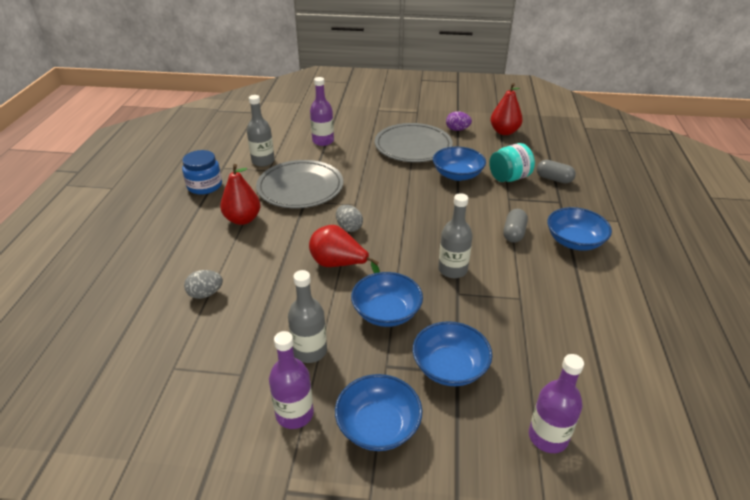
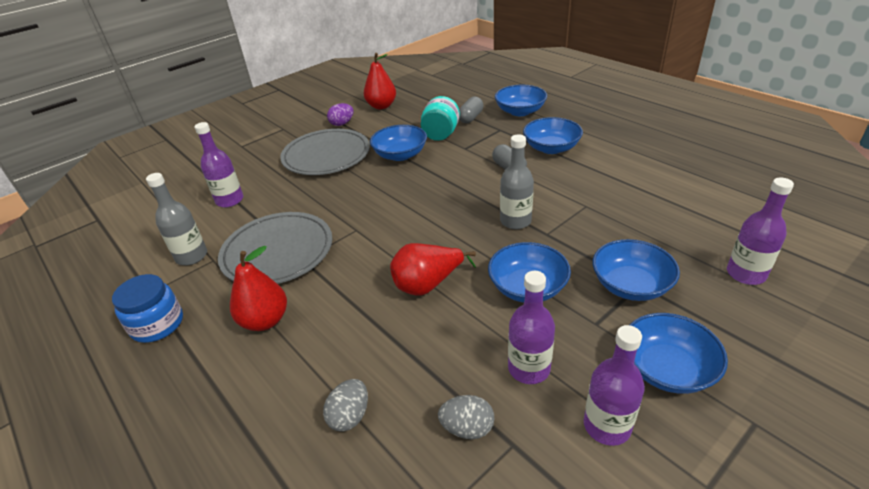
camera: 45 degrees left, 0 degrees up
grey bottle [288,270,327,363] -> purple bottle [508,271,555,384]
grey egg [336,205,363,232] -> grey egg moved to [438,395,494,439]
grey capsule [537,160,576,184] -> grey capsule turned 45 degrees counterclockwise [459,97,483,123]
none -> blue bowl [495,85,547,116]

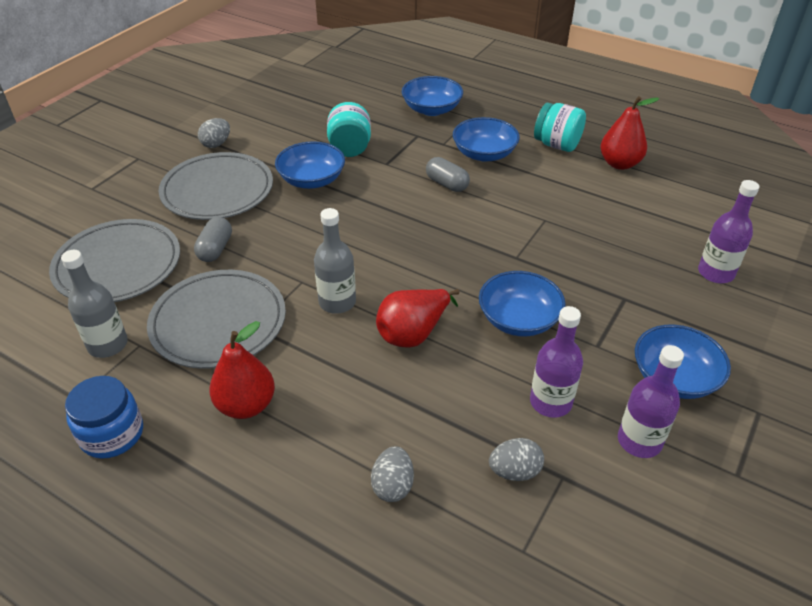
camera: 20 degrees left, 5 degrees up
purple bottle [194,122,243,207] -> grey plate [49,219,180,302]
purple egg [327,103,354,126] -> grey egg [198,118,230,148]
red pear [364,53,396,109] -> red pear moved to [600,96,659,170]
grey capsule [459,97,483,123] -> grey capsule moved to [194,217,232,262]
grey bottle [500,134,534,229] -> grey bottle moved to [314,208,356,314]
blue bowl [592,239,680,301] -> none
none -> turquoise jar [534,103,586,152]

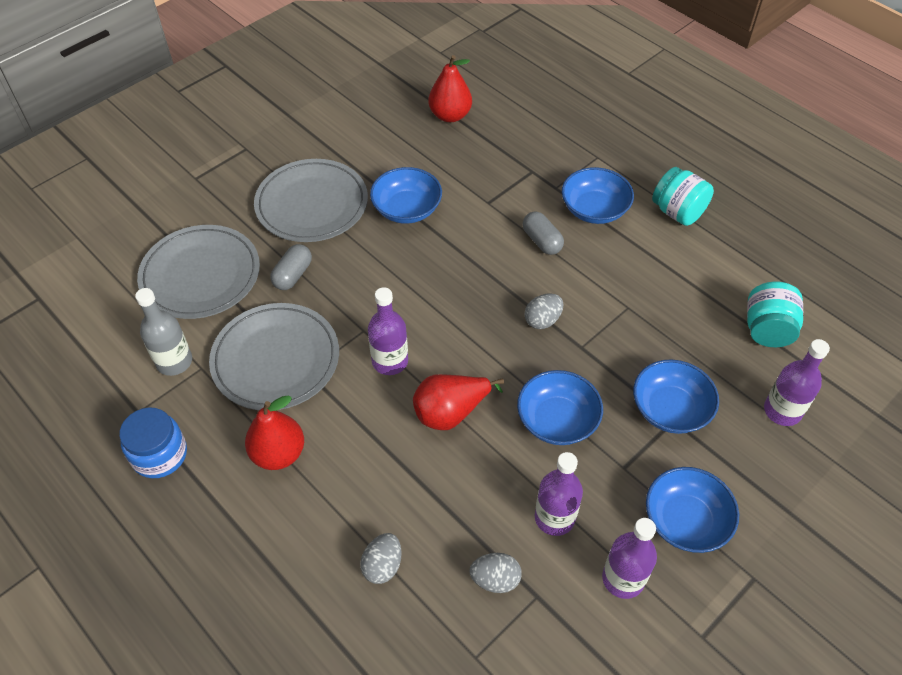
camera: 15 degrees right, 10 degrees up
grey egg [198,118,230,148] -> grey egg moved to [525,293,563,329]
grey bottle [314,208,356,314] -> purple bottle [368,287,408,375]
turquoise jar [327,102,371,157] -> turquoise jar moved to [747,282,803,347]
blue bowl [402,76,463,116] -> blue bowl moved to [633,359,719,434]
red pear [600,96,659,170] -> red pear moved to [428,55,472,122]

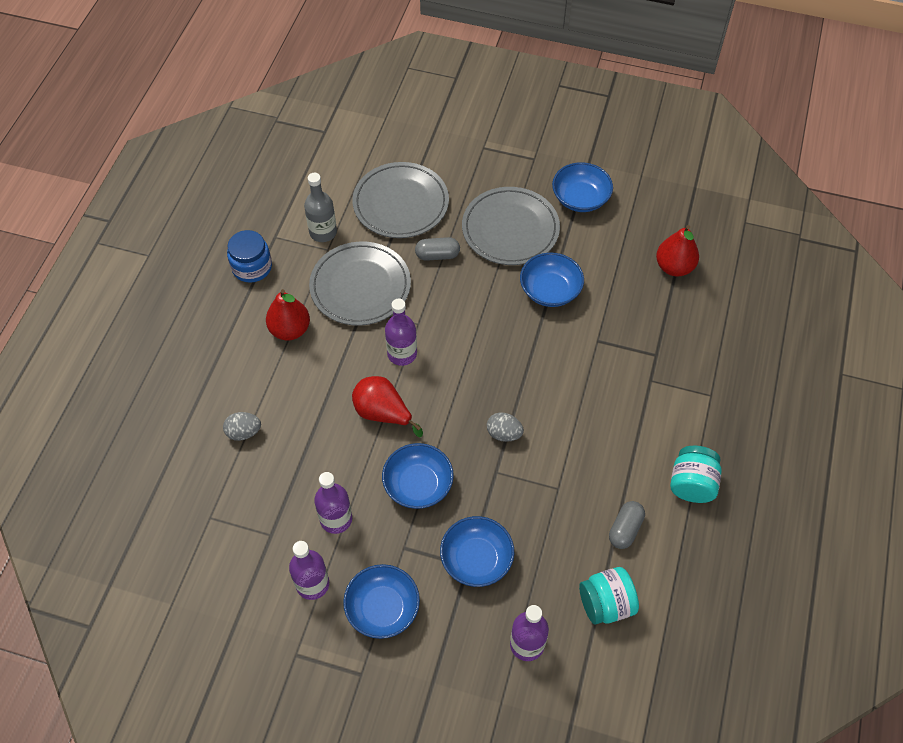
camera: 60 degrees right, 5 degrees up
grey egg [469,553,522,593] -> none
grey capsule [523,211,564,255] -> grey capsule moved to [609,501,645,549]
blue bowl [562,167,634,224] -> blue bowl moved to [552,162,613,212]

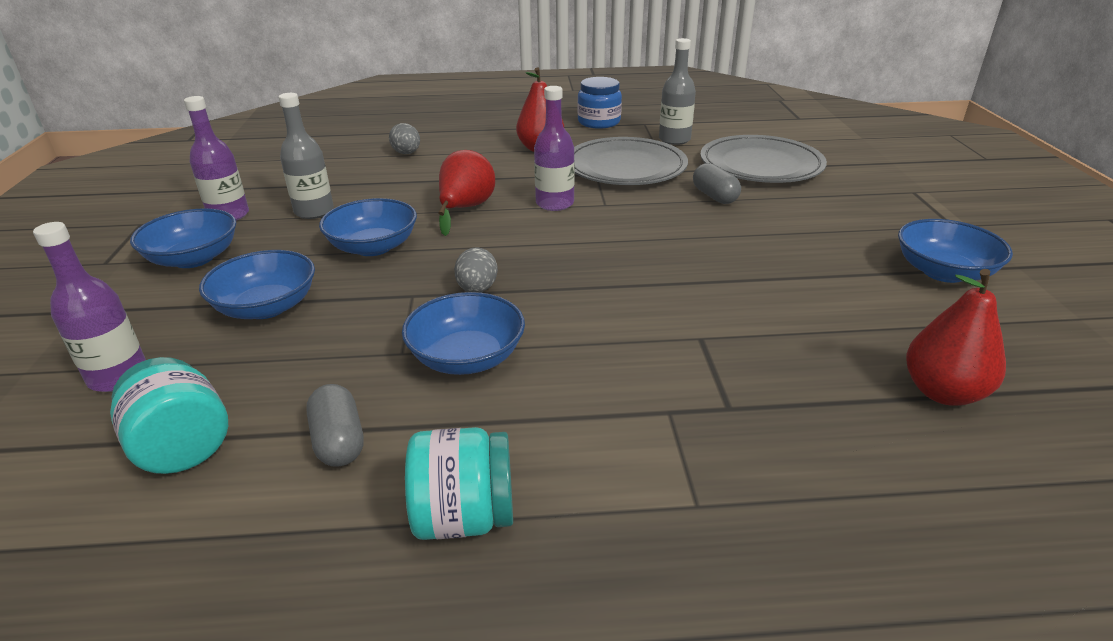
camera: 70 degrees right, 25 degrees down
purple bottle [314,472,352,534] -> grey bottle [278,93,334,219]
grey plate [462,187,560,265] -> none
blue bowl [520,252,584,307] -> blue bowl moved to [402,292,525,375]
grey capsule [609,501,645,549] -> grey capsule turned 60 degrees clockwise [306,384,363,467]

